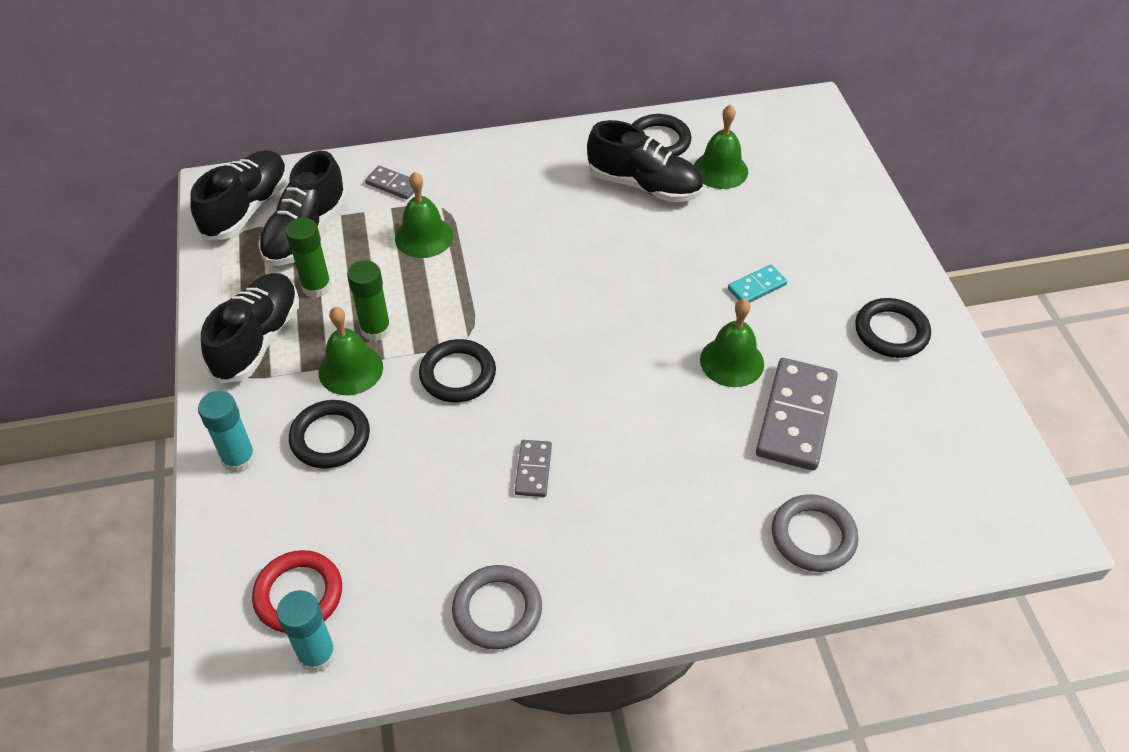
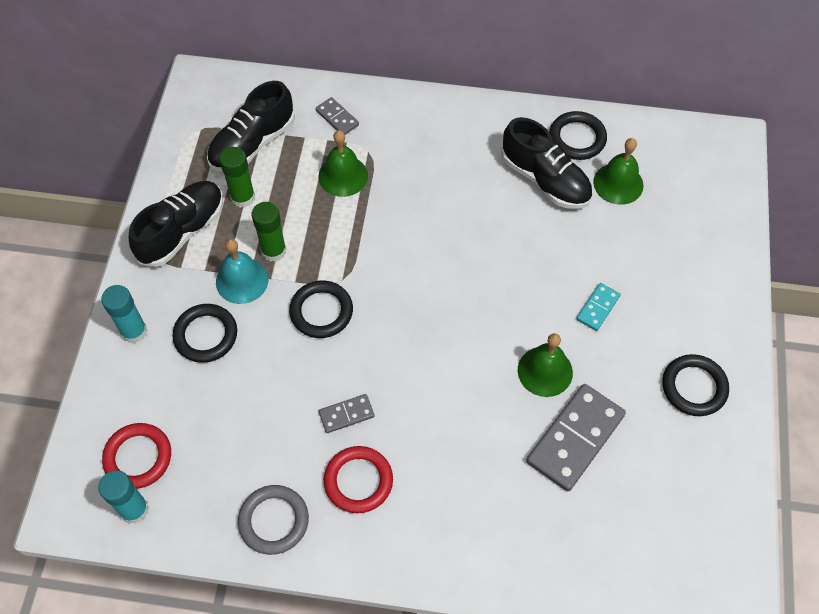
camera: 20 degrees right, 10 degrees up
black shoe [190,150,288,240] -> none
green bell [319,307,383,395] -> turquoise bell [216,239,269,304]
grey domino [515,440,552,497] -> grey domino turned 45 degrees clockwise [319,394,375,433]
turquoise domino [728,265,787,303] -> turquoise domino turned 45 degrees counterclockwise [576,283,620,331]
grey ring [772,494,859,572] -> none
none -> red ring [324,446,393,513]

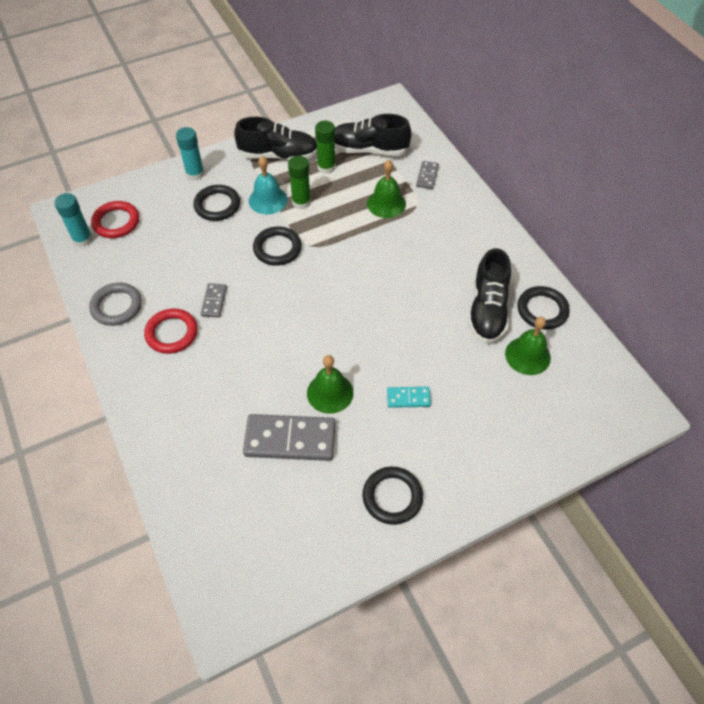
camera: 55 degrees right, 5 degrees down
grey domino [319,394,375,433] -> grey domino turned 60 degrees clockwise [201,283,227,318]

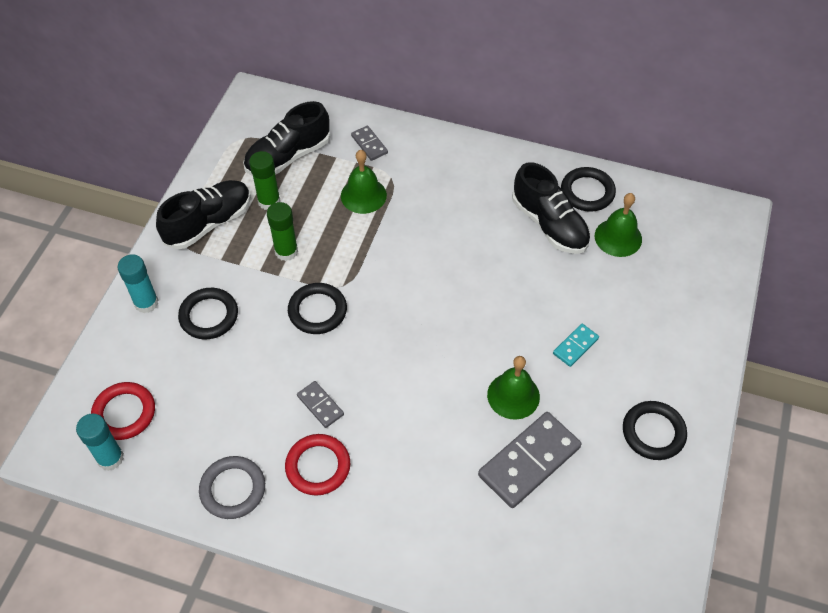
camera: 45 degrees left, 0 degrees up
turquoise bell [249,156,288,214] -> none

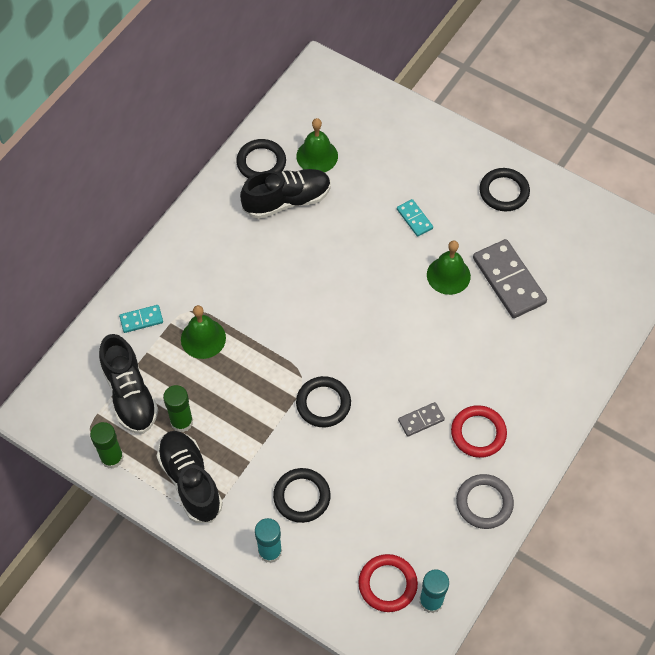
camera: 75 degrees left, 5 degrees up
green glue stick [267,202,298,261] -> green glue stick moved to [90,422,124,469]
grey domino [351,126,388,161] -> turquoise domino [119,305,163,333]

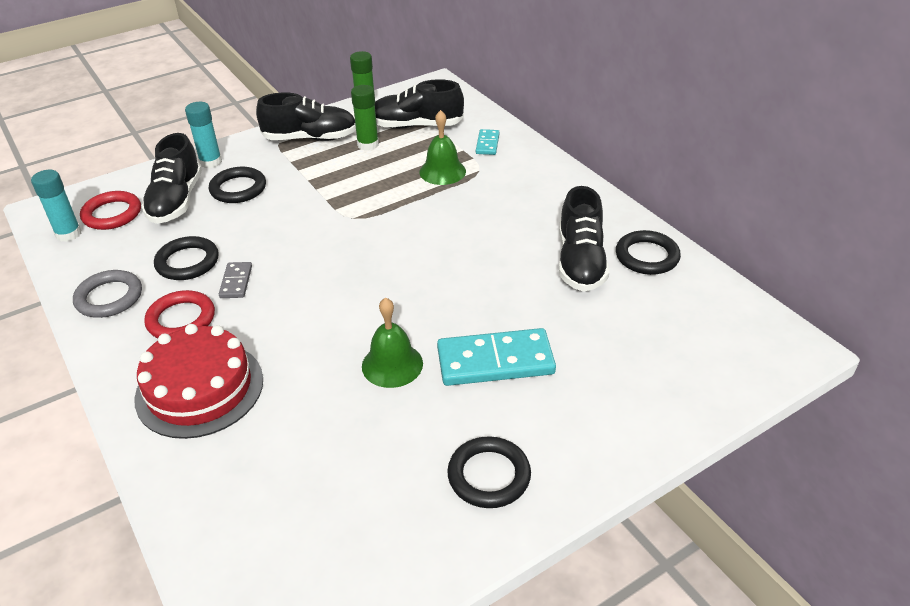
camera: 115 degrees right, 20 degrees down
green bell [296,118,338,172] -> none
black ring [296,376,351,427] -> black ring moved to [154,236,219,280]
turquoise domino [397,199,433,237] -> turquoise domino [437,328,556,386], size x2.00
grey domino [473,239,547,318] -> none
none -> red cake [134,324,263,439]
none -> black shoe [141,133,202,224]

